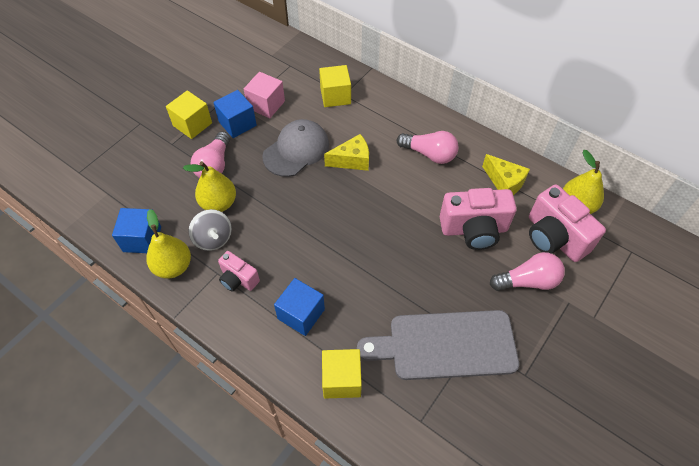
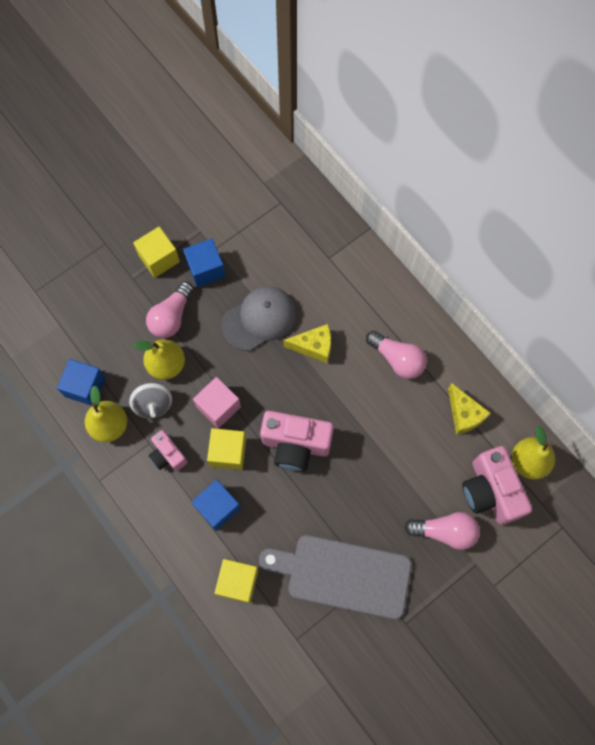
camera: 15 degrees right, 15 degrees up
pink cube [244,72,285,118] -> pink cube moved to [193,377,241,429]
yellow cube [319,65,351,107] -> yellow cube moved to [207,428,246,470]
pink camera [440,188,517,250] -> pink camera moved to [260,411,334,472]

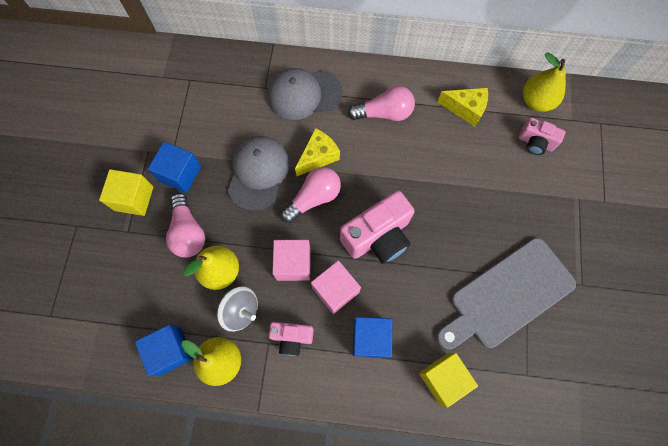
camera: 45 degrees left, 0 degrees up
yellow cube [207,428,246,470] -> pink cube [311,260,361,314]
pink light bulb [405,512,480,550] -> pink light bulb moved to [280,167,341,223]
pink camera [462,446,532,525] -> pink camera [519,118,565,155], size x0.56
none -> grey cap [268,68,342,120]

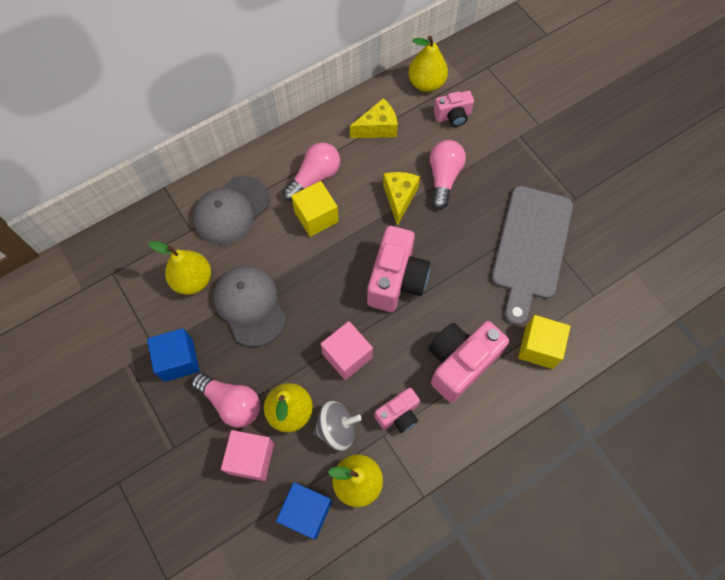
camera: 40 degrees left, 5 degrees down
yellow cube [99,169,153,216] -> yellow cube moved to [291,181,339,237]
pink light bulb [280,167,341,223] -> pink light bulb moved to [430,140,466,209]
yellow cheese [295,128,340,176] -> yellow cheese moved to [383,172,420,226]
pink cube [311,260,361,314] -> pink cube moved to [221,430,274,481]
blue cube [353,317,392,358] -> pink camera [429,321,509,403]
none -> yellow pear [148,241,211,295]

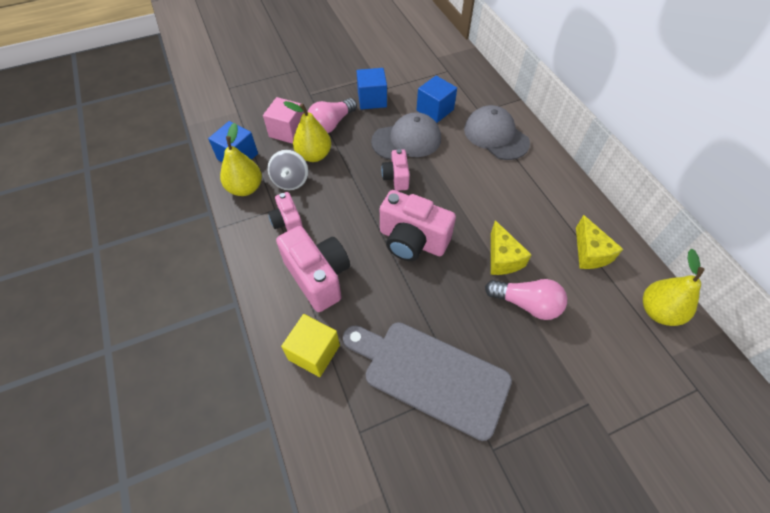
camera: 100 degrees right, 10 degrees down
yellow pear [148,241,211,295] -> blue cube [417,76,457,123]
pink light bulb [283,142,340,202] -> none
yellow cube [291,181,339,237] -> none
pink cube [321,321,373,380] -> none
yellow cheese [383,172,420,226] -> yellow cheese turned 60 degrees clockwise [491,220,532,275]
pink camera [434,91,474,127] -> pink camera moved to [381,149,410,191]

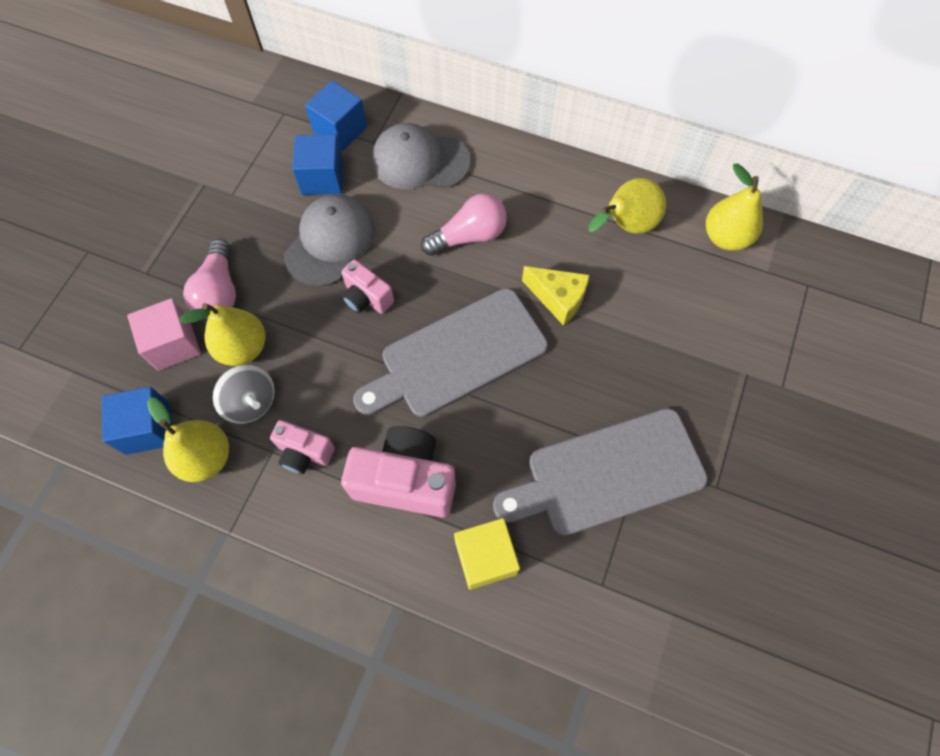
camera: 45 degrees left, 10 degrees up
blue cube [357,68,387,109] -> blue cube moved to [305,81,367,151]
pink camera [380,190,456,261] -> grey cutting board [353,288,548,417]
pink light bulb [485,279,567,320] -> pink light bulb moved to [421,193,507,256]
yellow cheese [576,215,623,269] -> yellow pear [588,178,666,234]

